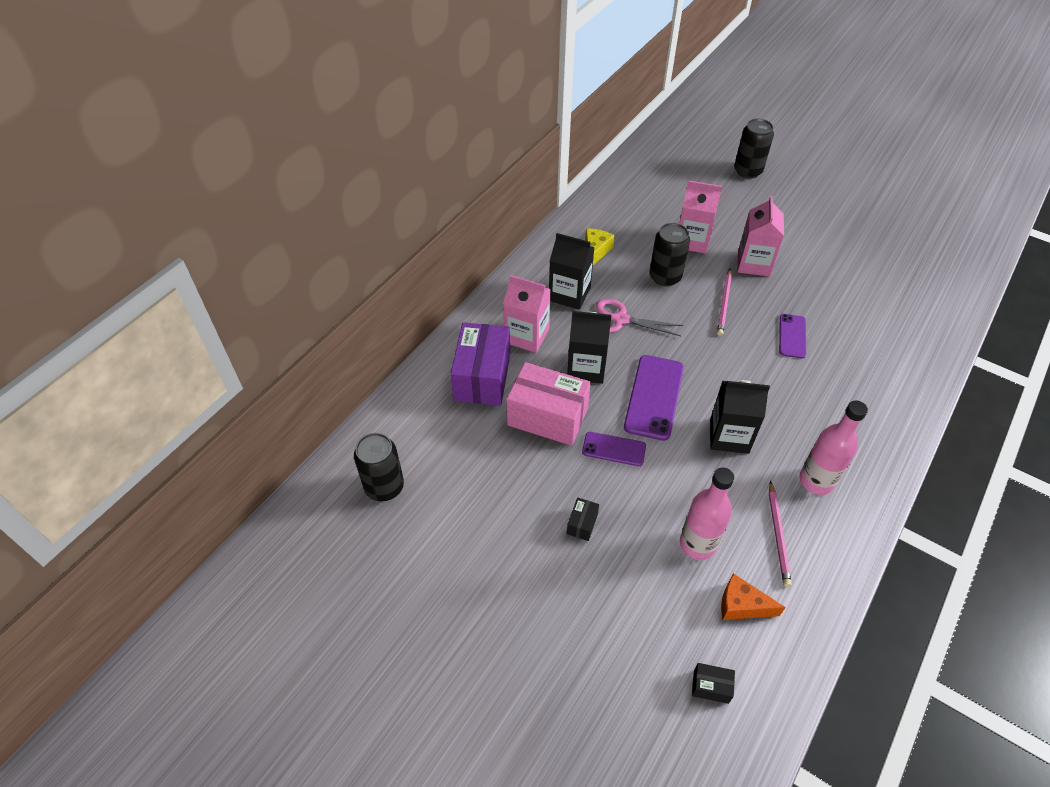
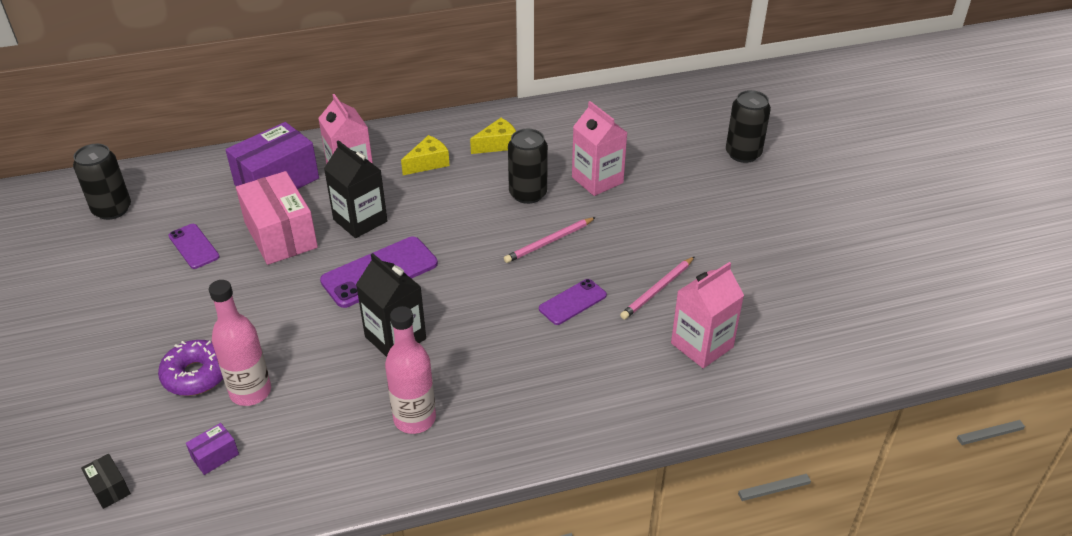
camera: 40 degrees right, 10 degrees down
black carton [549,233,595,310] -> yellow cheese [401,135,450,175]
black box [567,497,599,541] -> none
purple phone [582,432,646,466] -> purple phone moved to [168,224,220,269]
pink scissors [596,299,683,336] -> none
orange cheese [721,573,786,620] -> purple box [186,423,239,475]
pink carton [737,196,784,277] -> pink carton moved to [671,262,744,368]
pink pencil [769,481,792,587] -> pink pencil moved to [620,256,695,319]
none -> purple donut [158,340,223,396]

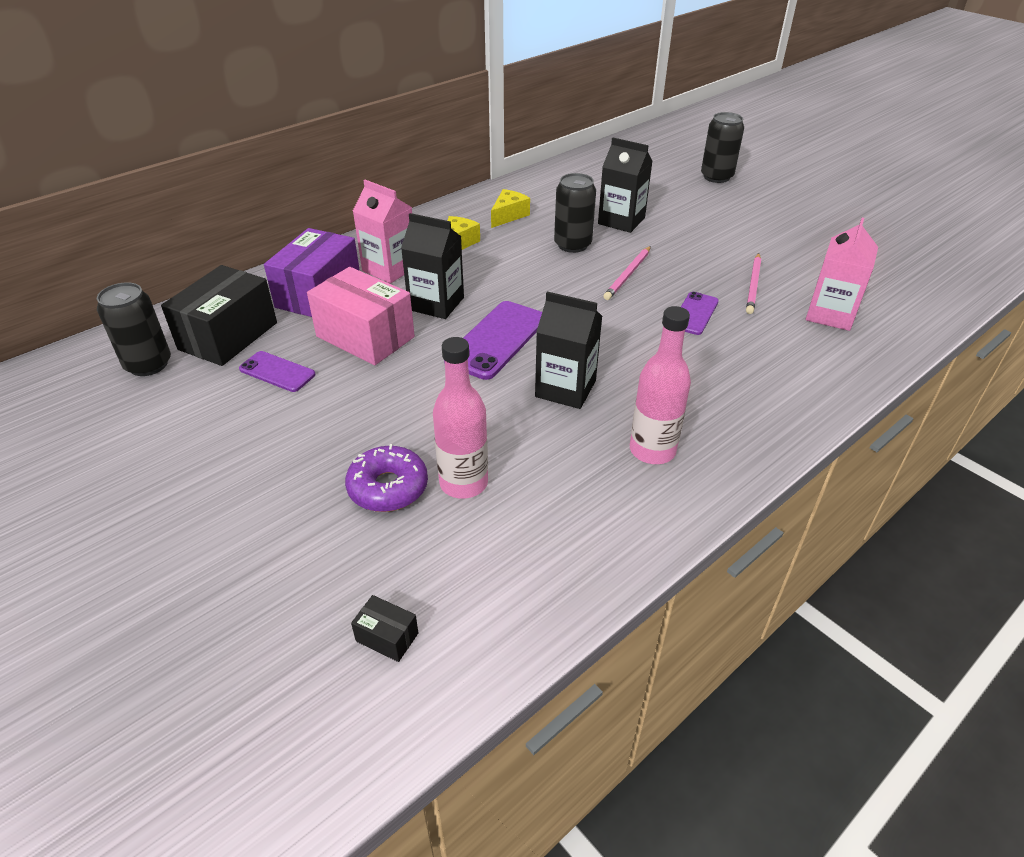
camera: 25 degrees left, 0 degrees up
purple box [186,423,239,475] -> none
pink carton [572,101,627,196] -> black carton [598,138,652,233]
none -> black box [161,265,277,366]

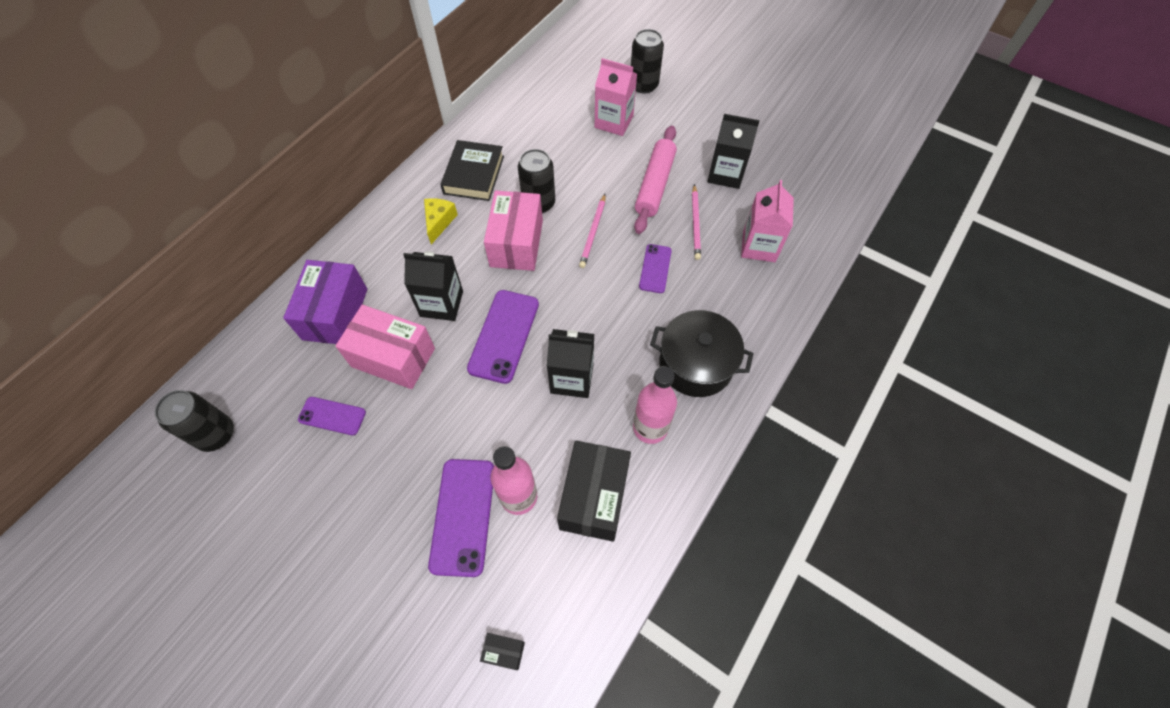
camera: 15 degrees left, 20 degrees up
black box [161,265,277,366] -> black box moved to [557,441,631,542]
purple donut [345,444,428,512] -> purple phone [428,459,494,577]
pink carton [353,180,412,283] -> pink carton moved to [595,58,637,136]
yellow cheese [491,189,530,228] -> black book [440,140,504,201]
black carton [598,138,652,233] -> black carton moved to [707,114,760,189]
none -> pink box [484,190,543,271]
none -> pink rolling pin [634,126,677,234]
none -> black pot [650,310,754,397]

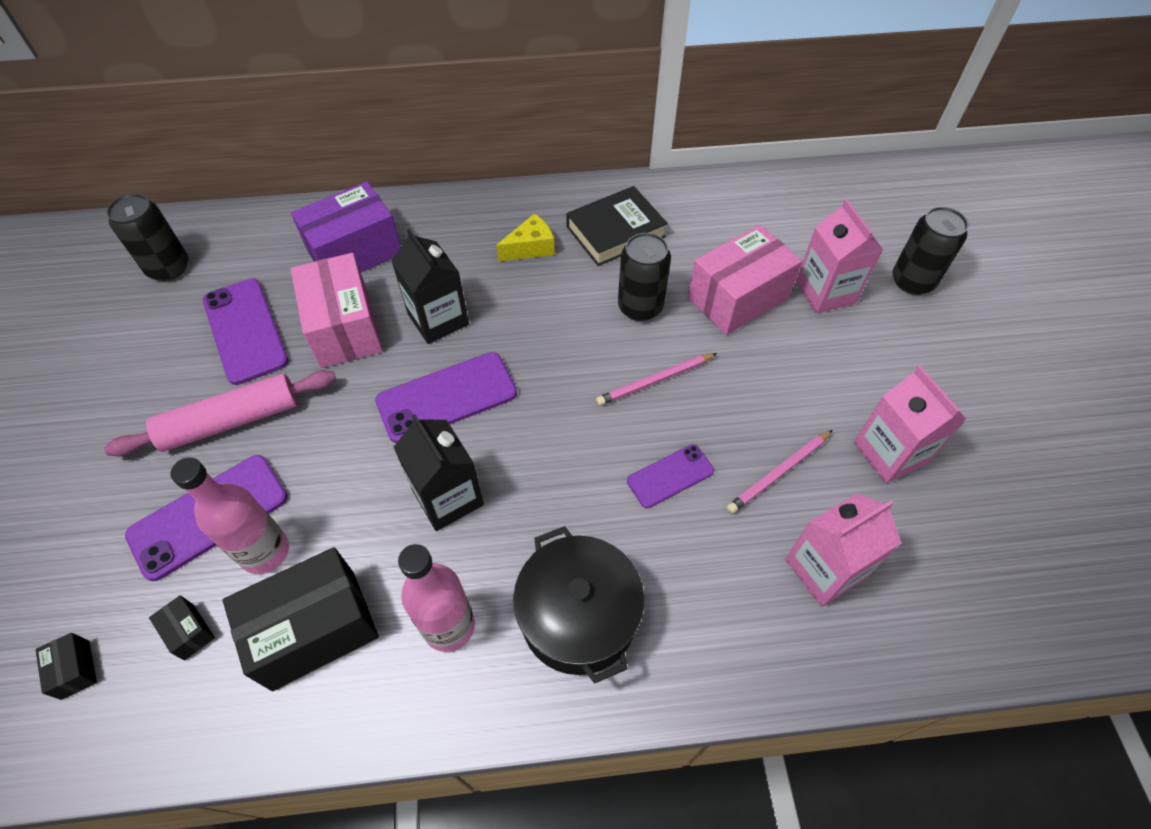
camera: 50 degrees right, 5 degrees down
purple phone [298,397,366,435] -> purple phone [203,278,289,385], size x1.69
pink box [484,190,543,271] -> pink box moved to [688,225,802,335]
pink rolling pin [634,126,677,234] -> pink rolling pin moved to [104,370,336,456]
black carton [707,114,760,189] -> pink carton [854,366,966,483]
none -> black box [149,595,215,661]

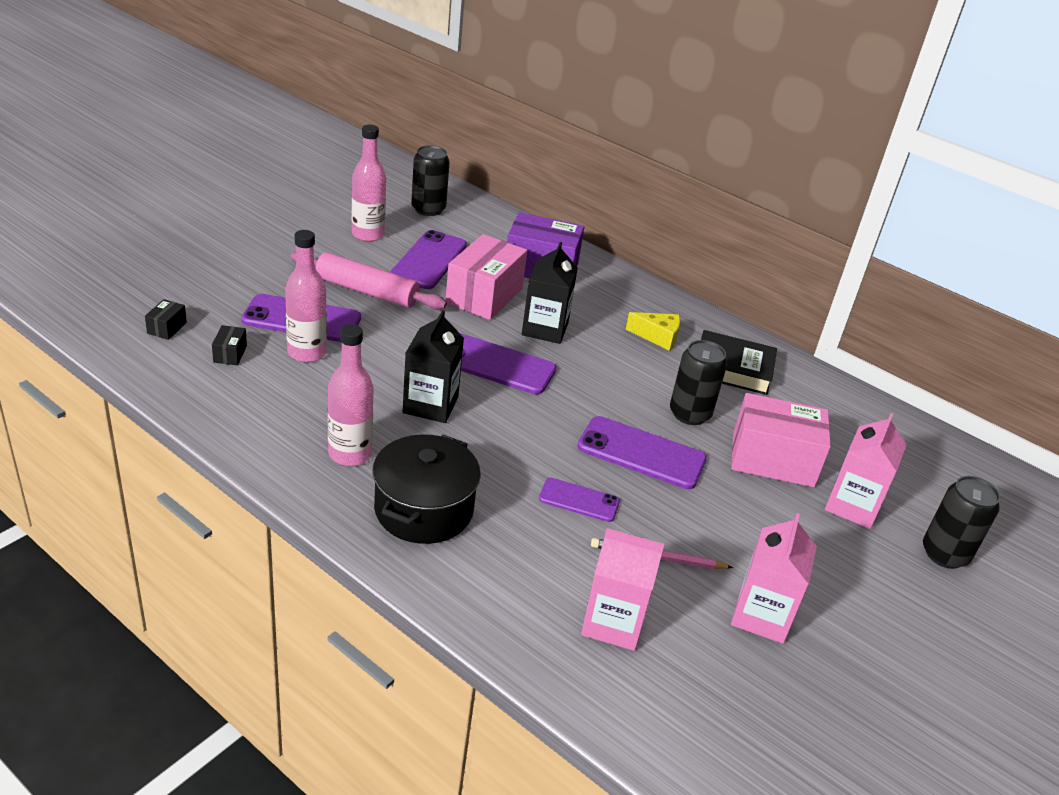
camera: 40 degrees right, 20 degrees down
black box [223,547,379,691] -> none
pink pencil [596,353,717,406] -> purple phone [577,416,707,489]
none -> pink bottle [352,125,386,242]

